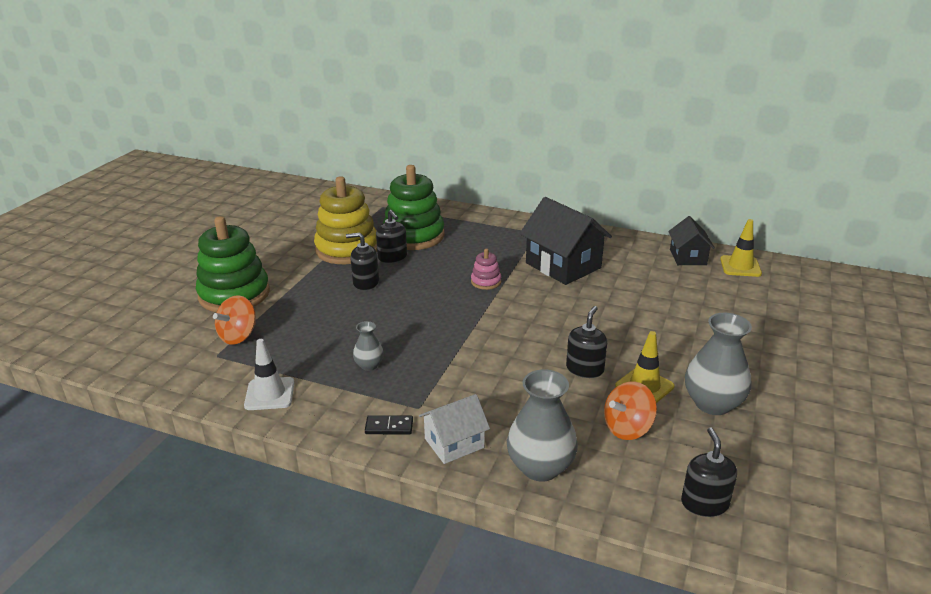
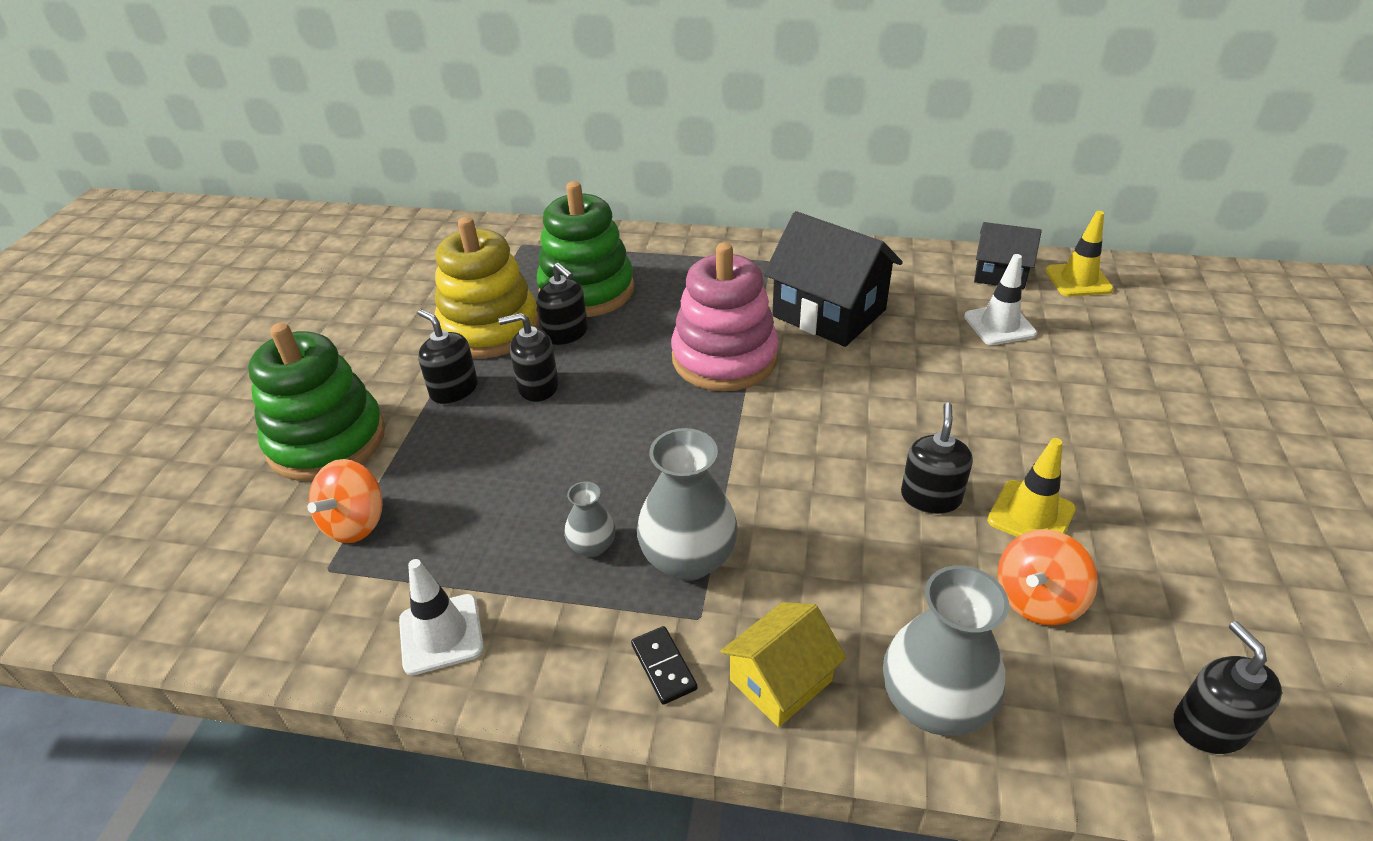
camera: 10 degrees left, 10 degrees up
black domino [365,415,413,434] -> black domino turned 75 degrees clockwise [631,626,698,705]
white house [419,394,490,464] -> yellow house [720,602,847,727]
pink stacking toy [471,249,501,290] -> pink stacking toy [671,242,779,391], size x2.24
black house [668,216,715,265] -> black house turned 60 degrees counterclockwise [974,222,1042,289]
grey vase [685,313,752,415] -> grey vase moved to [637,428,738,581]
none -> black soap dispenser [418,309,478,404]
none -> white traffic cone [964,254,1037,345]

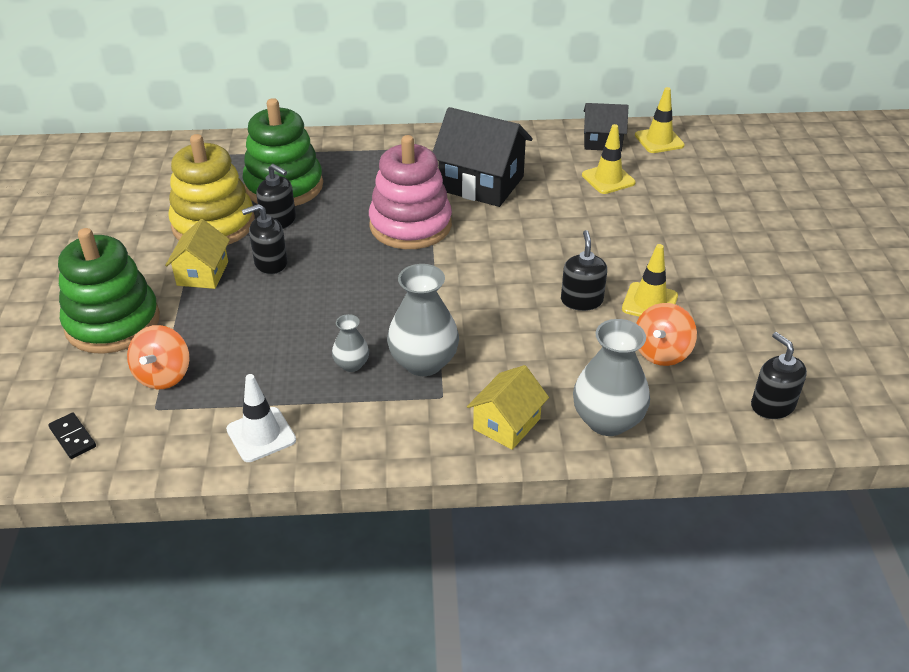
camera: 15 degrees left, 0 degrees up
black soap dispenser [418,309,478,404] -> yellow house [165,219,230,289]
black domino [631,626,698,705] -> black domino moved to [48,412,96,459]
white traffic cone [964,254,1037,345] -> yellow traffic cone [582,124,636,194]

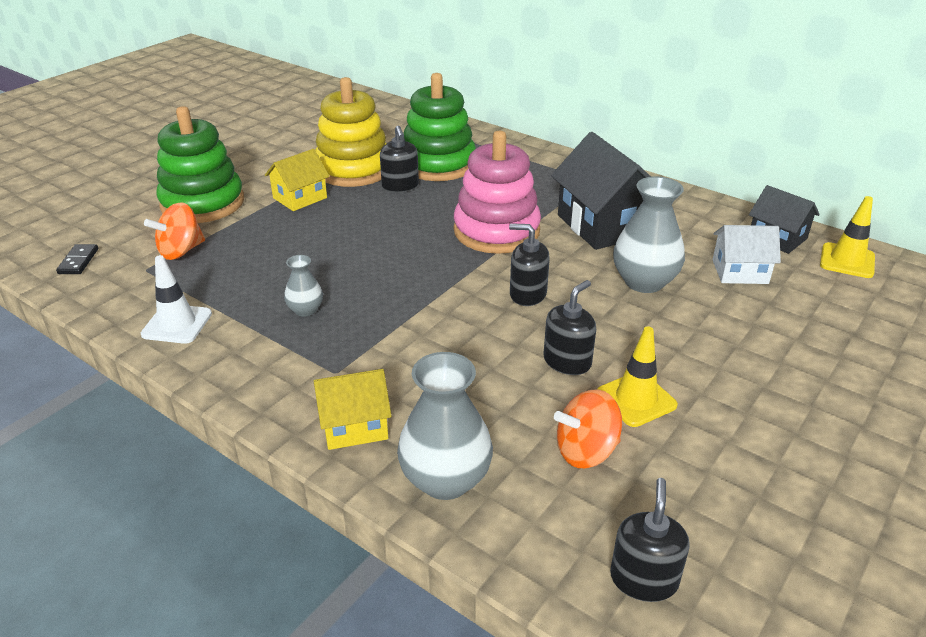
camera: 40 degrees right, 5 degrees down
black soap dispenser [242,204,287,274] -> black soap dispenser moved to [509,223,550,306]
grey vase [387,264,459,376] -> grey vase moved to [613,176,685,293]
yellow traffic cone [582,124,636,194] -> white house [712,225,781,284]

